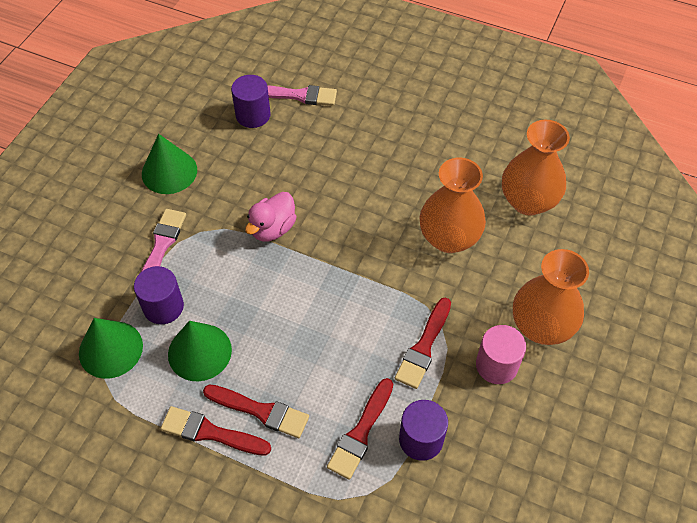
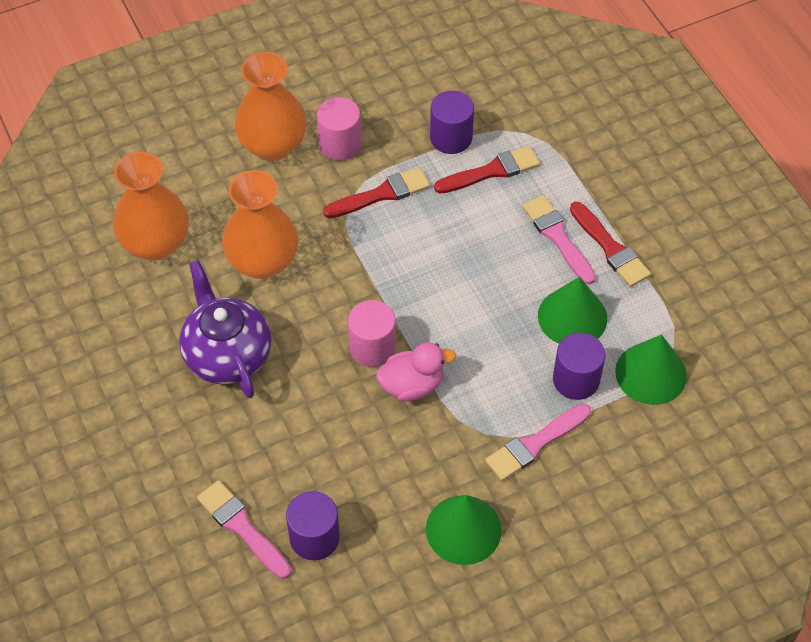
camera: 140 degrees left, 0 degrees up
red brush [203,384,309,438] -> pink brush [522,195,596,285]
none -> purple teapot [179,260,271,398]
none -> pink cylinder [348,300,396,367]

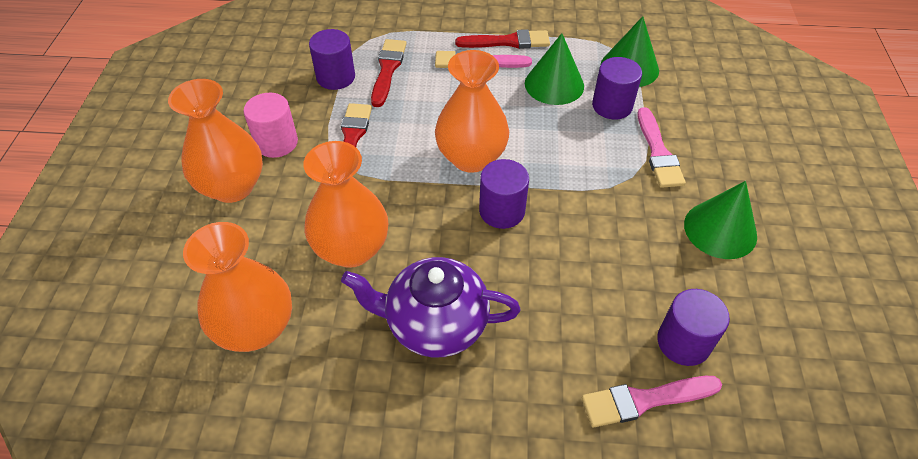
camera: 60 degrees left, 5 degrees down
pink cylinder [348,300,396,367] -> purple cylinder [479,159,529,229]
pink duck [376,342,456,401] -> none
none -> orange vase [435,50,509,173]

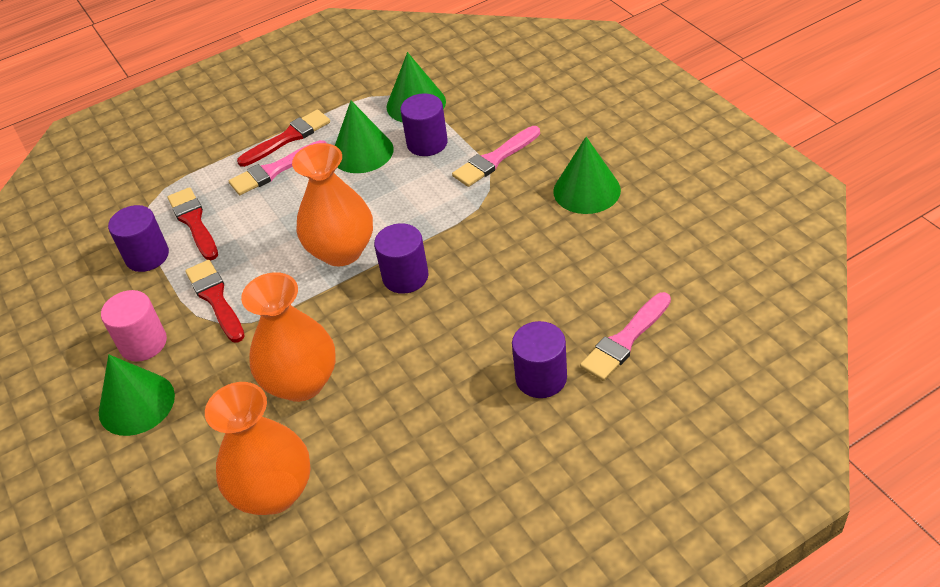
camera: 30 degrees left, 5 degrees down
orange vase [168,79,263,203] -> green cone [99,355,175,436]
purple teapot [341,257,520,358] -> none
pink brush [637,107,686,188] -> pink brush turned 90 degrees clockwise [452,126,540,187]
purple cylinder [657,289,730,366] -> purple cylinder moved to [512,321,567,398]

